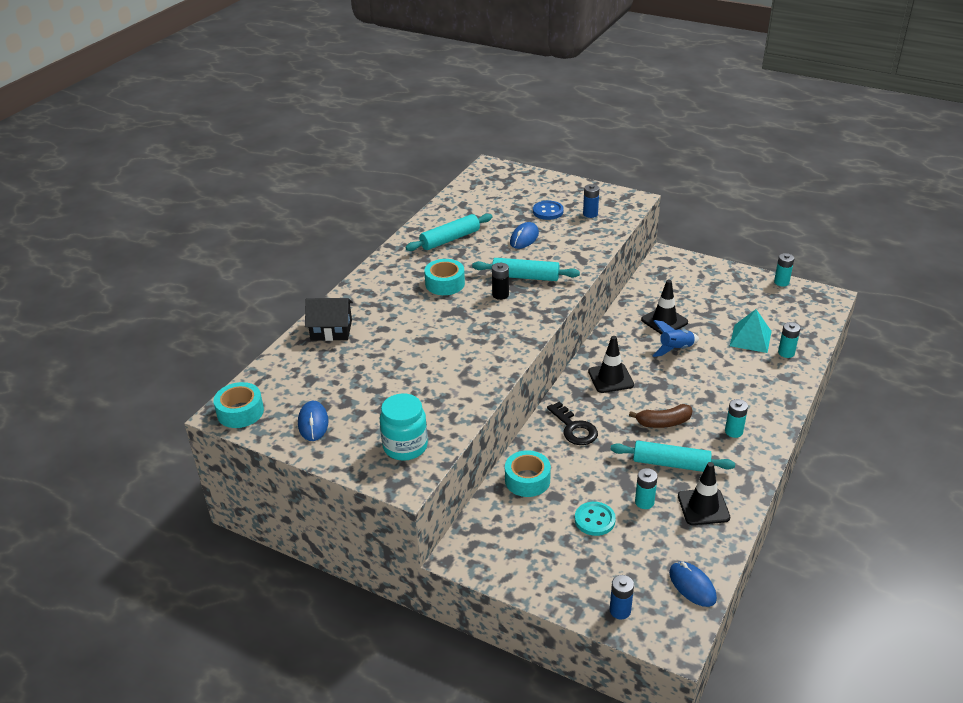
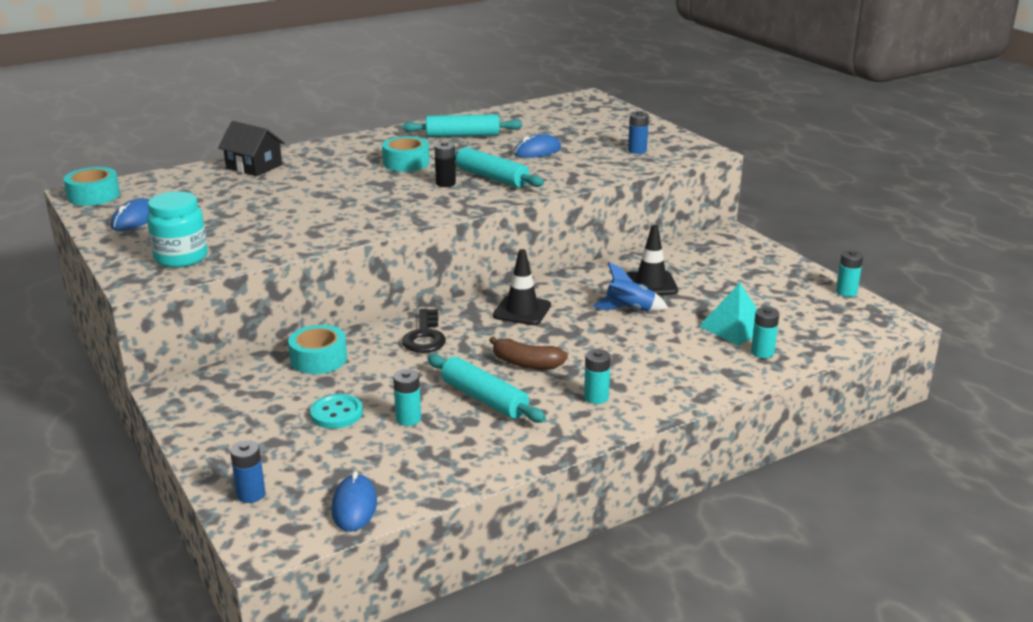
camera: 30 degrees right, 10 degrees down
blue button [533,200,564,220] -> none
black traffic cone [678,462,730,525] -> none

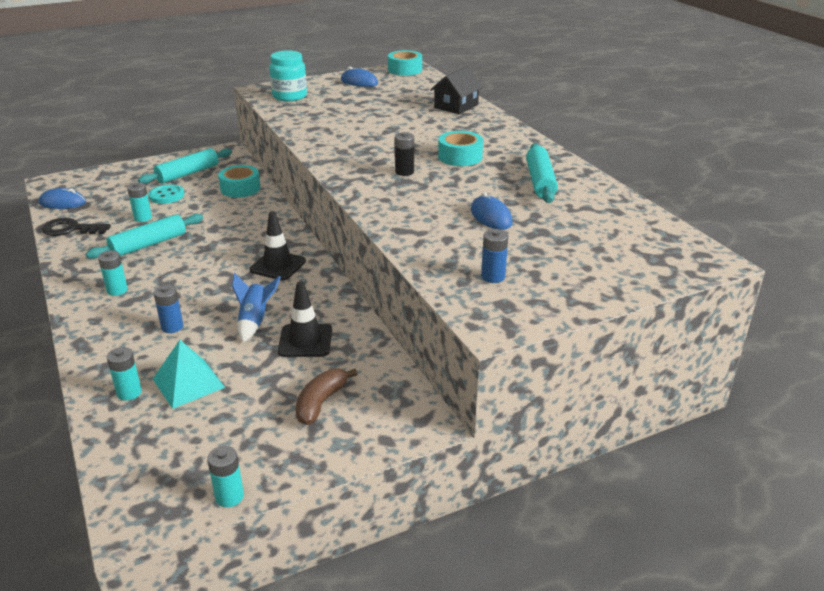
camera: 95 degrees right, 5 degrees up
blue battery [230,440,265,503] -> blue battery moved to [154,285,183,333]
black key [402,309,446,353] -> black key moved to [41,218,111,236]
turquoise rolling pin [455,147,544,188] -> turquoise rolling pin moved to [138,148,232,184]
brown banana [489,336,568,369] -> brown banana moved to [296,368,357,425]

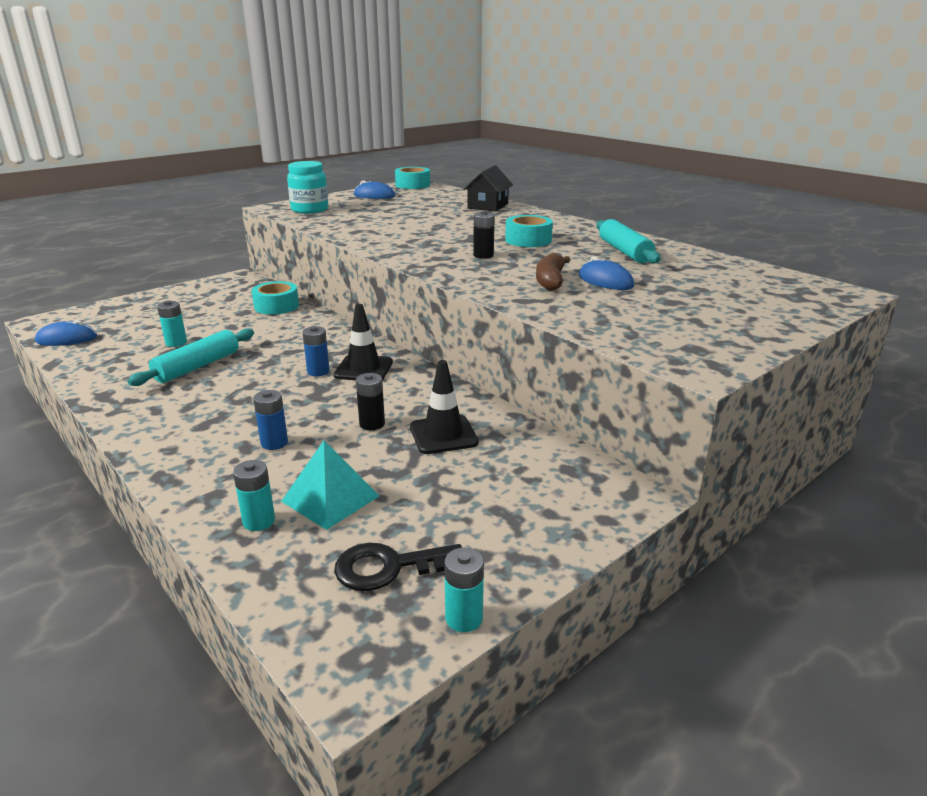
camera: 15 degrees left, 5 degrees down
black key [41,218,111,236] -> black key moved to [334,543,462,591]
turquoise battery [98,250,128,296] -> none
turquoise rolling pin [138,148,232,184] -> none
turquoise button [148,184,184,204] -> none
blue rocket [232,273,281,342] -> black battery [356,373,385,430]
brown banana [296,368,357,425] -> brown banana moved to [536,253,570,291]
blue battery [481,229,508,283] -> blue battery moved to [302,326,330,376]

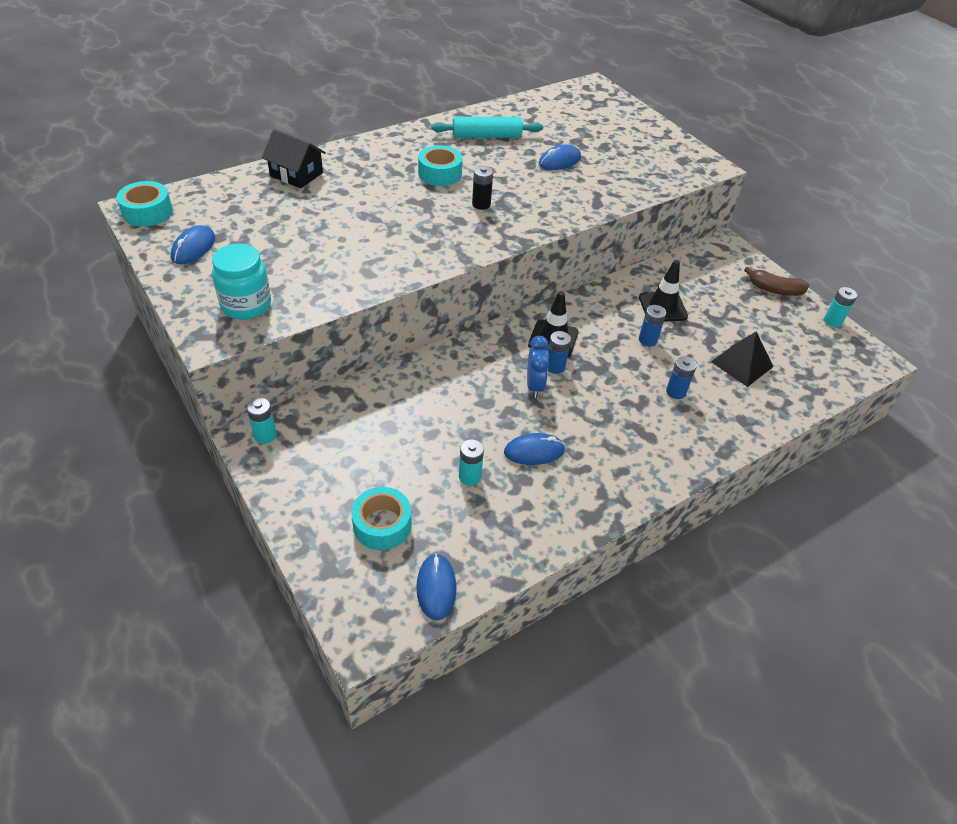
camera: 85 degrees left, 20 degrees up
turquoise rolling pin [127,329,254,386] -> blue mouse [504,433,565,465]
turquoise battery [233,460,275,531] -> turquoise battery moved to [247,398,277,444]
turquoise tape [252,281,299,315] -> turquoise tape moved to [351,487,411,550]
turquoise pyramid [281,440,379,530] -> black pyramid [711,331,773,387]
black key [334,543,462,591] -> none
black battery [356,373,385,430] -> blue battery [639,305,666,346]
brown banana [536,253,570,291] -> brown banana moved to [744,267,809,296]
none -> blue clock [527,336,550,398]

